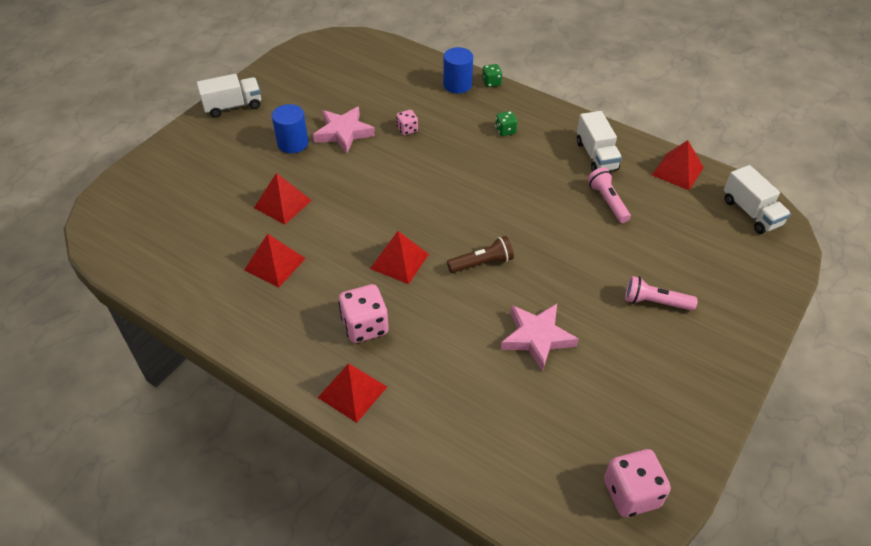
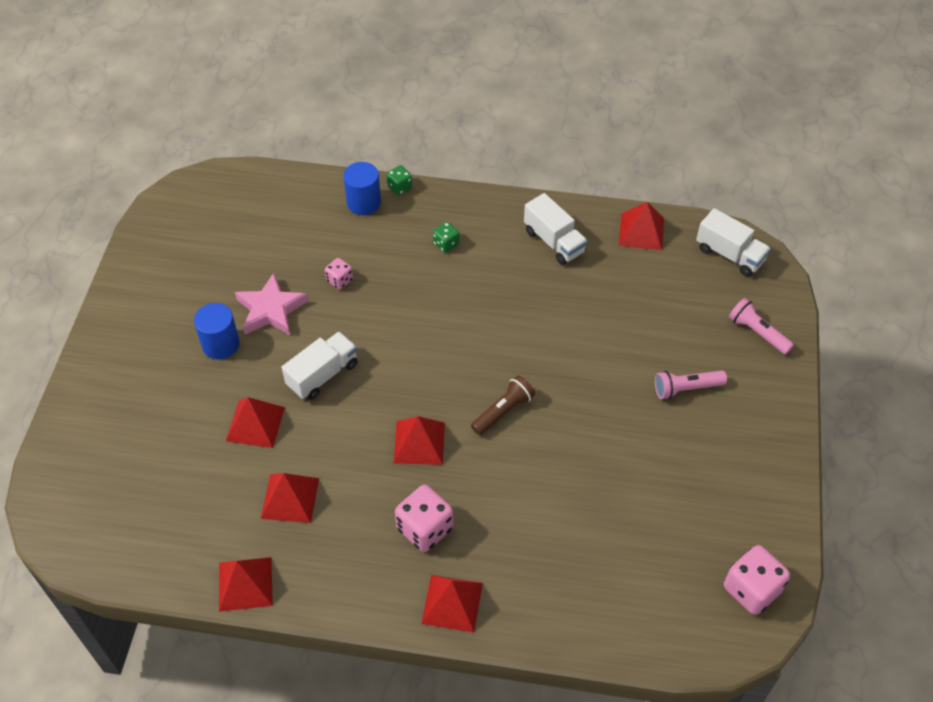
camera: 25 degrees left, 5 degrees up
white truck [197,74,261,117] -> white truck moved to [282,332,357,400]
pink star [501,304,579,372] -> none
pink flashlight [587,167,631,223] -> pink flashlight moved to [729,298,794,355]
none -> red pyramid [219,557,273,612]

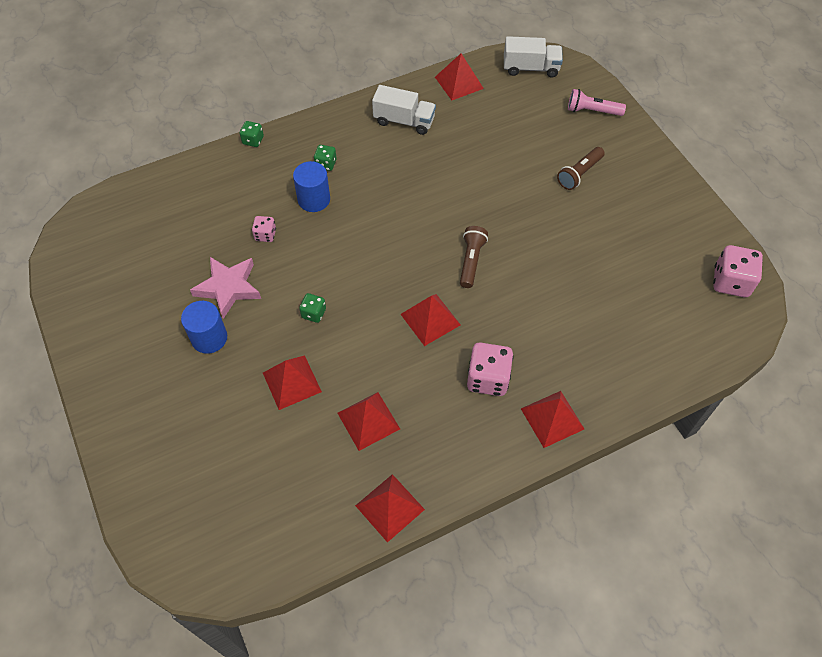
camera: 35 degrees left, 5 degrees up
white truck [282,332,357,400] -> green dice [299,293,326,323]
blue cylinder [343,162,381,215] -> blue cylinder moved to [293,161,330,212]
pink flashlight [655,370,727,400] -> brown flashlight [557,147,605,190]

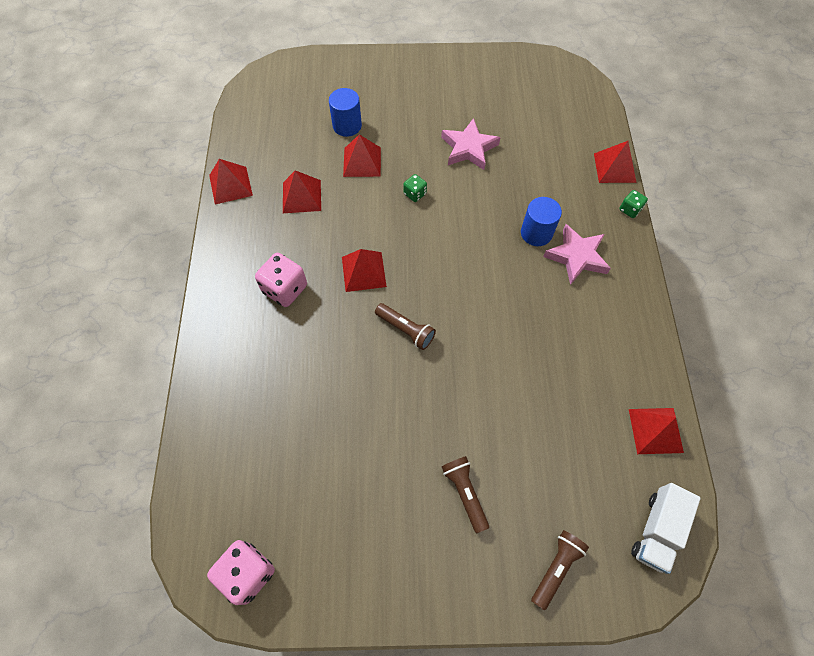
camera: 115 degrees right, 5 degrees up
blue cylinder [181,301,227,354] -> blue cylinder moved to [329,88,362,137]
pink dice [252,216,276,242] -> none
green dice [314,145,336,171] -> pink star [543,224,611,285]
white truck [372,85,436,135] -> none
red pyramid [521,391,584,448] -> red pyramid moved to [594,141,637,183]
pink flashlight [568,89,626,116] -> brown flashlight [531,530,589,611]

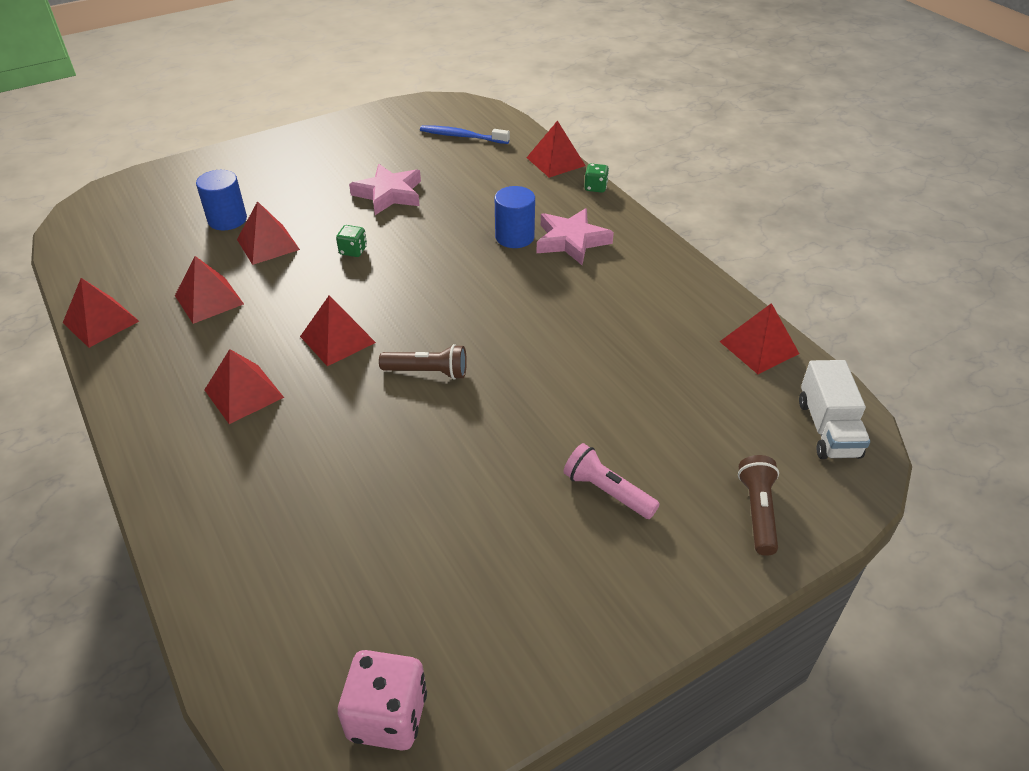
camera: 30 degrees left, 20 degrees down
pink dice [255,253,307,307] -> red pyramid [205,349,284,424]
brown flashlight [442,456,489,533] -> pink flashlight [564,443,660,519]
none -> blue toothbrush [420,125,510,144]

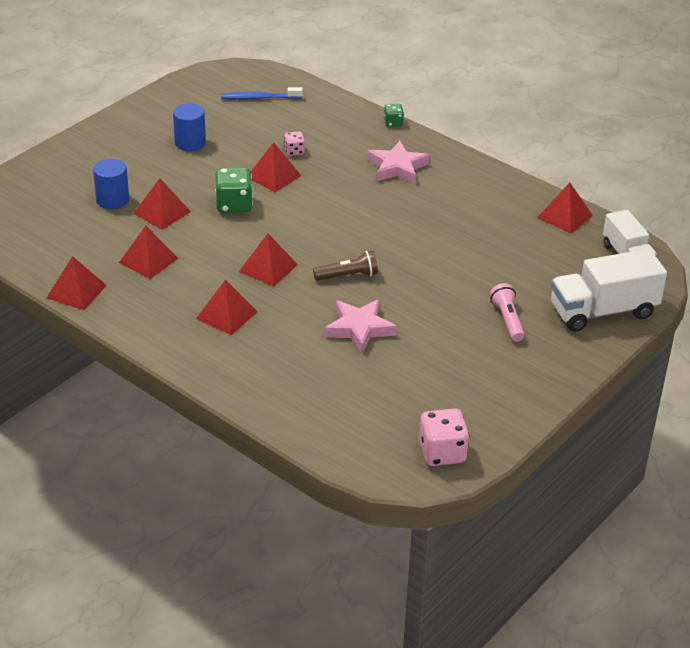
camera: 20 degrees left, 5 degrees down
green dice [336,225,367,257] -> green dice [215,167,253,213], size x1.83
pink star [349,164,421,215] -> pink star moved to [325,299,397,353]
blue cylinder [495,186,535,248] -> blue cylinder moved to [173,103,206,151]
red pyramid [527,120,586,178] -> red pyramid moved to [251,142,302,192]
pink flashlight [564,443,660,519] -> pink flashlight turned 60 degrees clockwise [490,283,525,342]
brown flashlight [738,455,779,556] -> white truck [551,249,667,332]
none -> pink dice [284,131,305,156]

